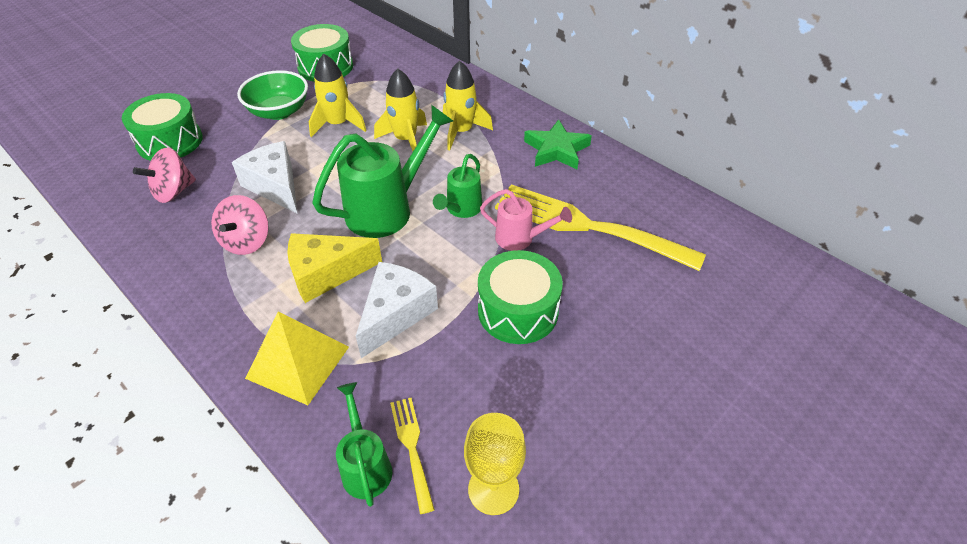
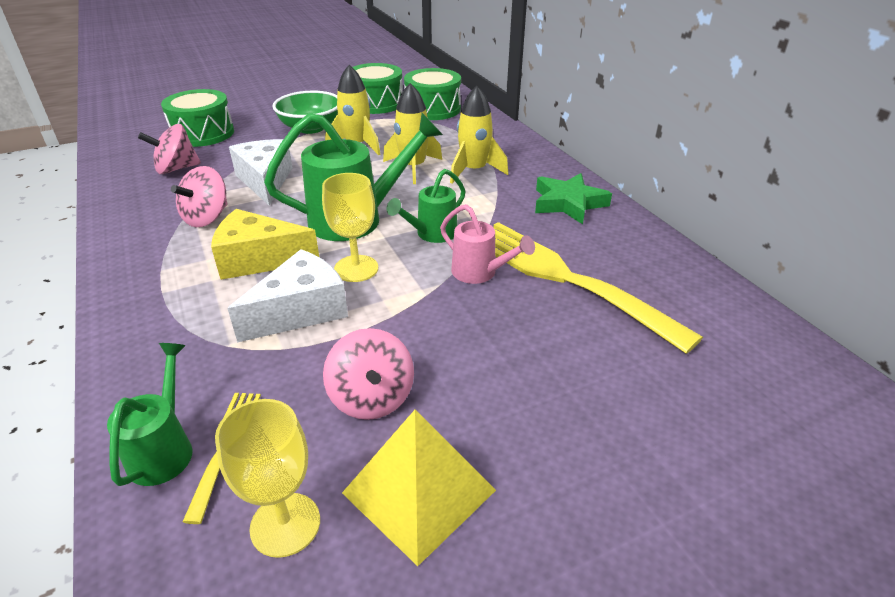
camera: 20 degrees right, 10 degrees down
yellow pyramid [245,312,349,405] -> yellow pyramid moved to [342,410,496,566]
green drum [478,250,563,344] -> green drum moved to [404,68,461,120]
none -> yellow goblet [322,173,378,282]
none -> pink spinning top [323,328,414,420]

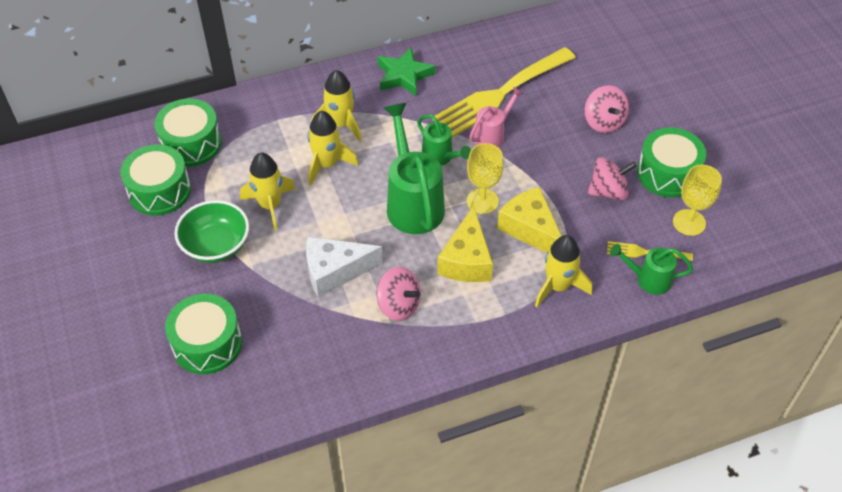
camera: 85 degrees left, 15 degrees up
pink spinning top [138,124,201,174] -> pink spinning top moved to [585,85,629,133]
white cheese [227,249,348,342] -> yellow cheese [497,187,561,253]
yellow pyramid [342,410,496,566] -> green drum [637,128,706,198]
none -> yellow rocket [535,235,592,307]

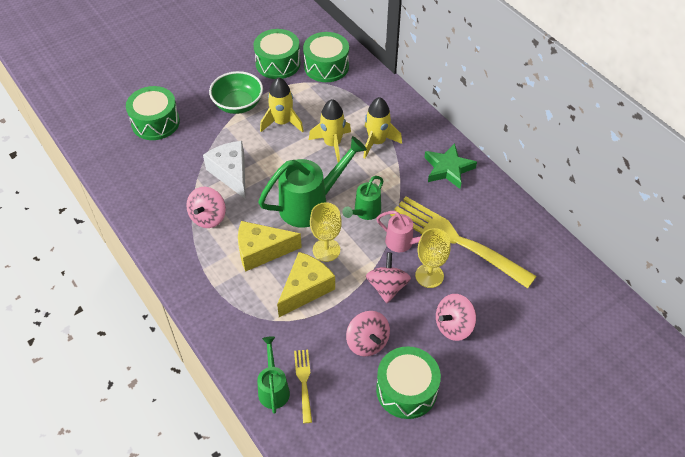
camera: 75 degrees right, 0 degrees up
yellow rocket [535,235,592,307] -> none
yellow goblet [673,165,722,236] -> yellow goblet moved to [415,228,451,288]
none -> pink spinning top [366,253,411,303]

